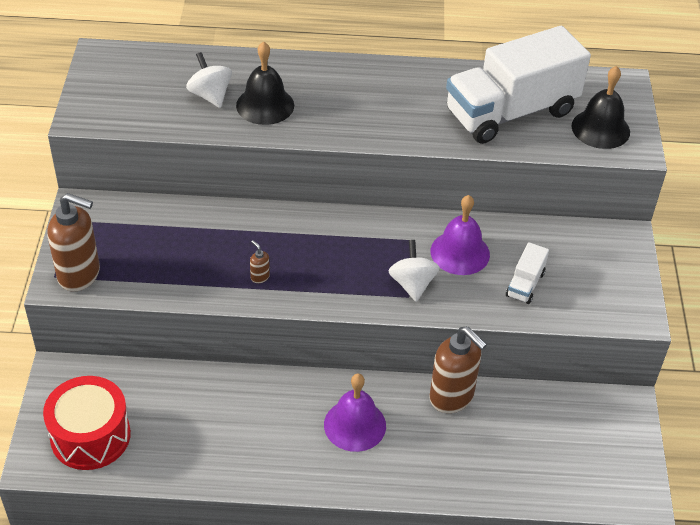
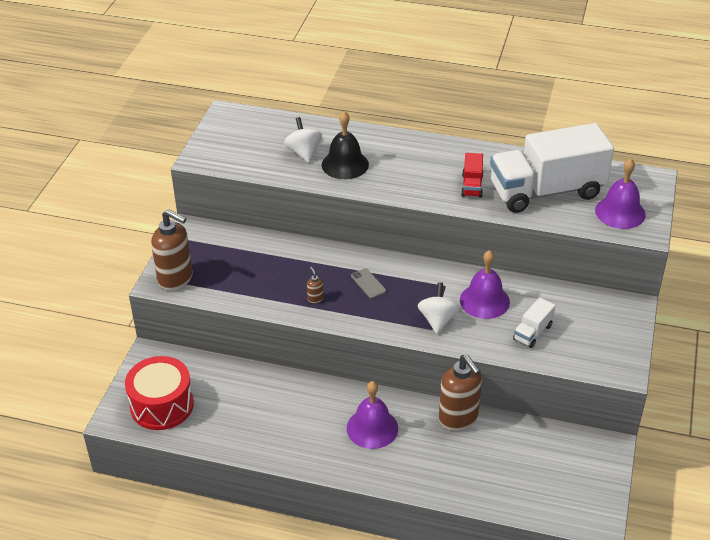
camera: 15 degrees right, 5 degrees down
black bell [572,66,630,149] -> purple bell [595,158,646,229]
none -> grey phone [351,268,386,299]
none -> red truck [461,153,484,198]

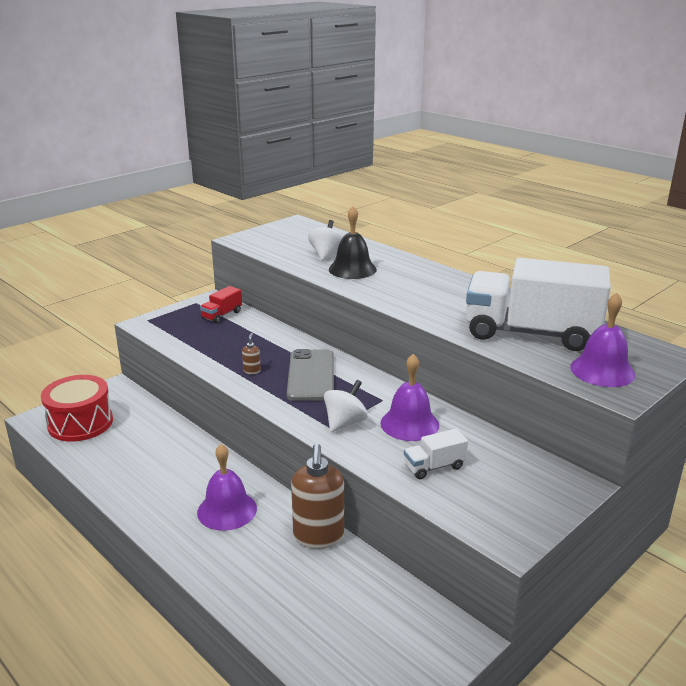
camera: 30 degrees right, 15 degrees down
brown soap dispenser [151,209,193,291] -> none
grey phone [351,268,386,299] -> grey phone [287,349,334,401], size x2.15
red truck [461,153,484,198] -> red truck moved to [200,286,242,324]

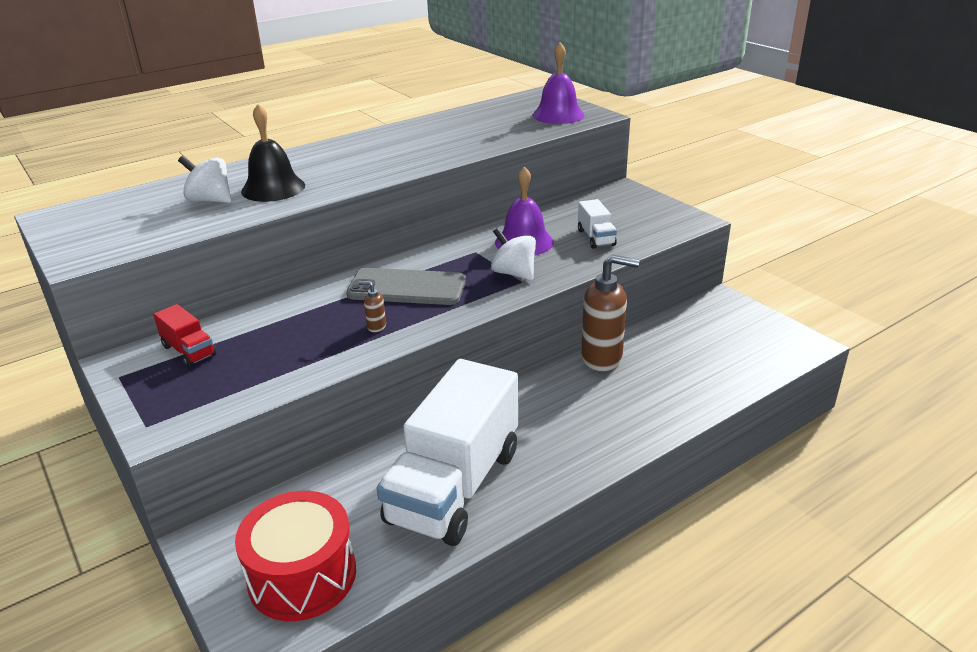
camera: 80 degrees left, 5 degrees up
purple bell [197,444,257,531] -> none
white truck [466,258,611,351] -> white truck moved to [377,359,518,546]

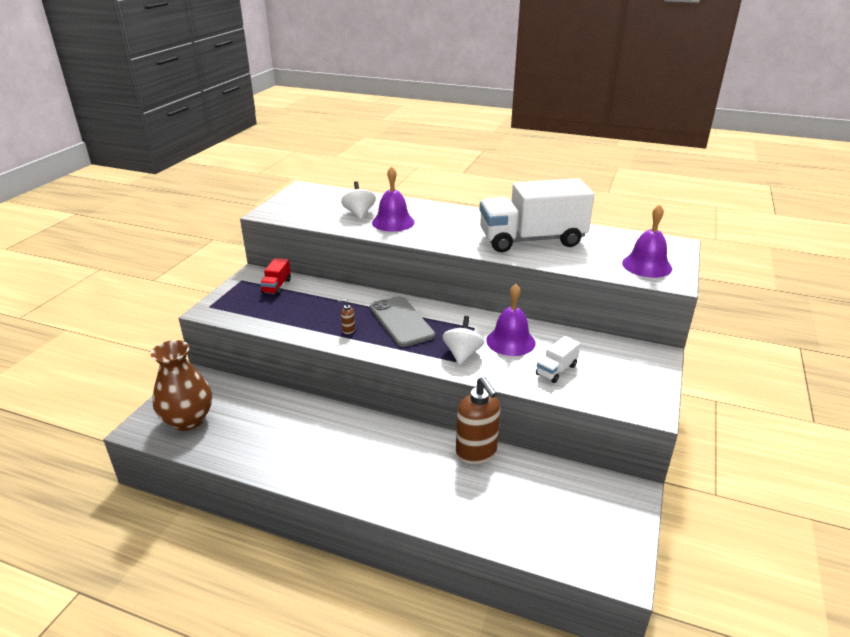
camera: 55 degrees right, 0 degrees up
red drum [235,491,356,621] -> brown vase [151,340,212,431]
black bell [241,104,305,202] -> purple bell [372,166,415,232]
brown soap dispenser [359,281,386,332] -> brown soap dispenser turned 60 degrees counterclockwise [338,299,355,334]
white truck [377,359,518,546] -> white truck moved to [480,178,594,253]

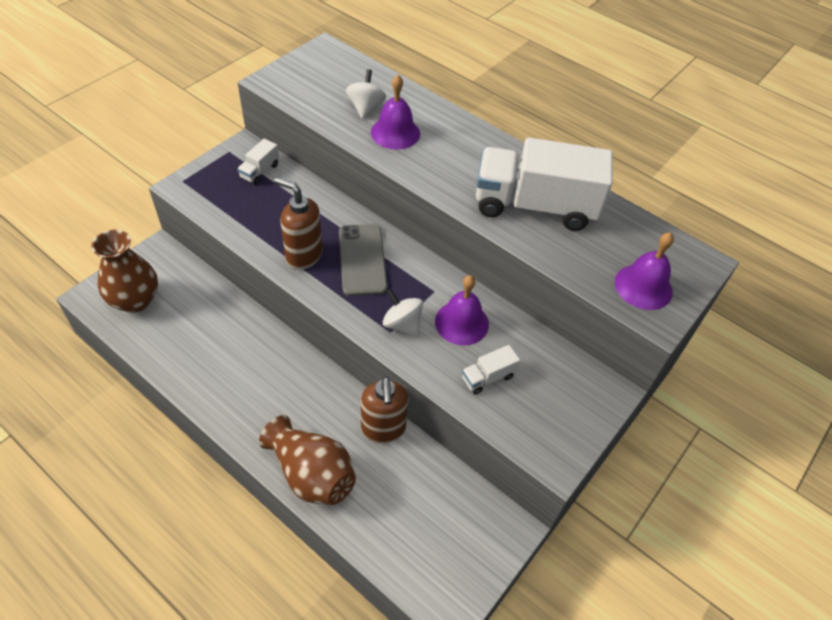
camera: 15 degrees right, 20 degrees up
red truck [260,258,291,295] -> white truck [237,139,279,185]
brown soap dispenser [338,299,355,334] -> brown soap dispenser [274,177,323,270], size x2.47
white spinning top [442,316,484,365] -> white spinning top turned 75 degrees counterclockwise [383,289,423,337]
none -> brown vase [259,415,356,505]

